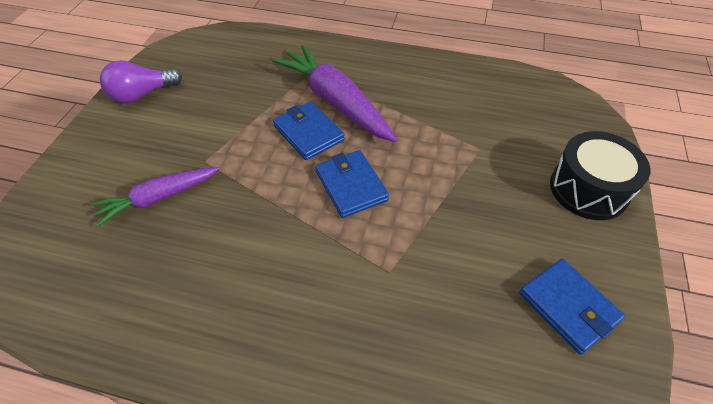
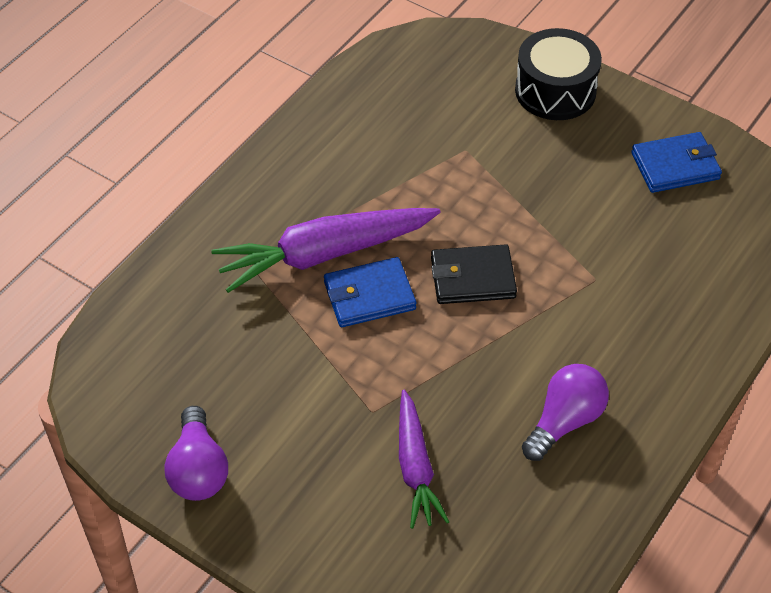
camera: 70 degrees left, 0 degrees up
blue wallet [315,150,389,218] -> black wallet [431,244,517,304]
none -> purple light bulb [522,364,609,461]

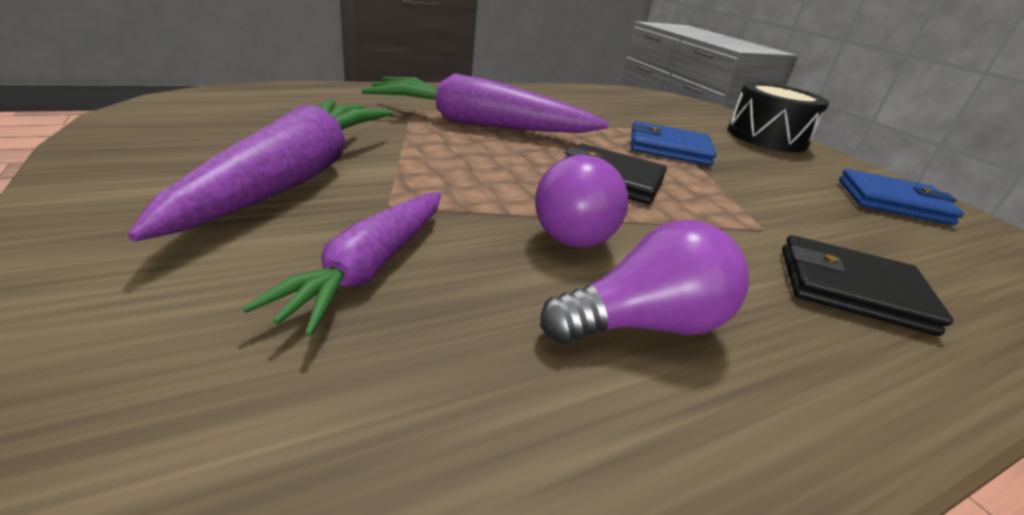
camera: 25 degrees right, 20 degrees down
purple light bulb [164,406,228,501] -> purple light bulb moved to [535,154,629,248]
blue wallet [324,257,416,327] -> blue wallet moved to [631,121,716,166]
none -> purple carrot [128,99,393,241]
none -> black wallet [782,235,953,336]

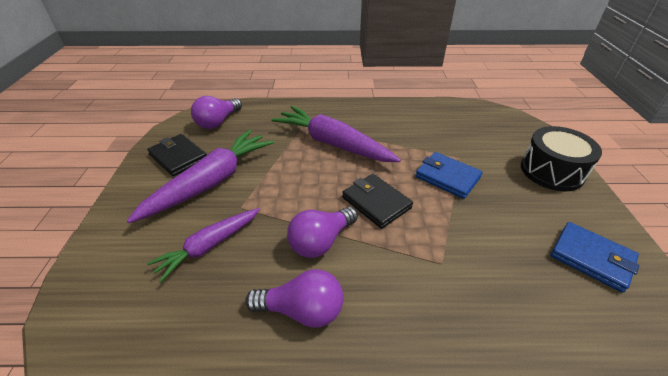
camera: 30 degrees right, 10 degrees up
black wallet [782,235,953,336] -> black wallet moved to [147,134,207,176]
none -> purple light bulb [191,96,242,129]

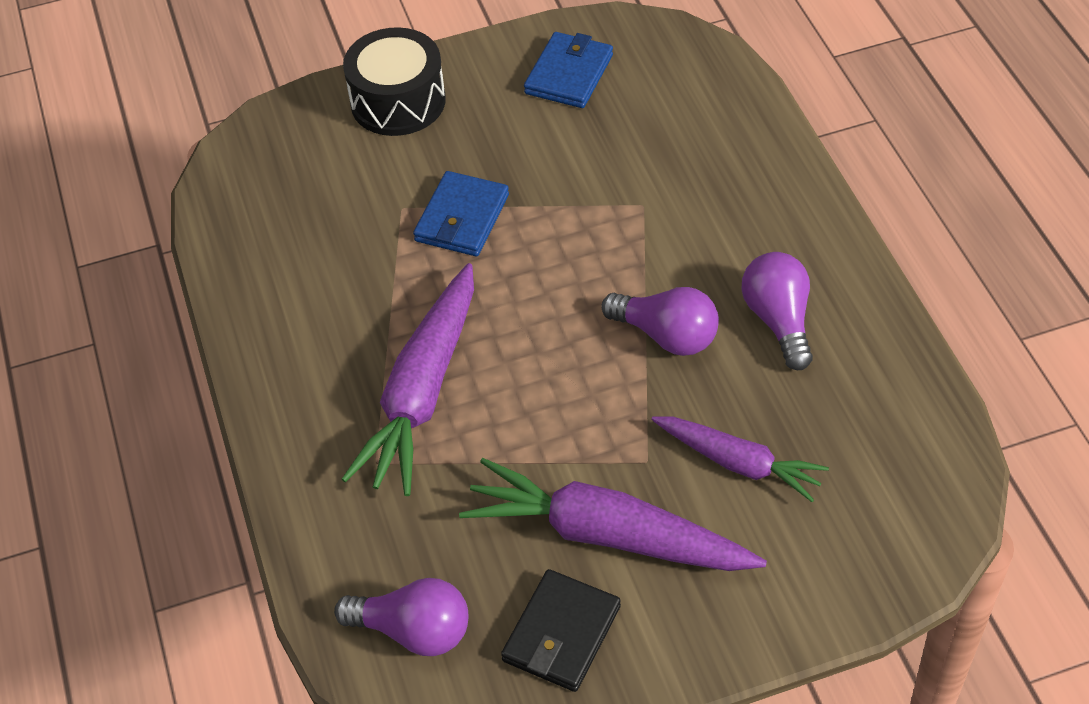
camera: 105 degrees left, 10 degrees up
black wallet [342,174,413,229] -> none

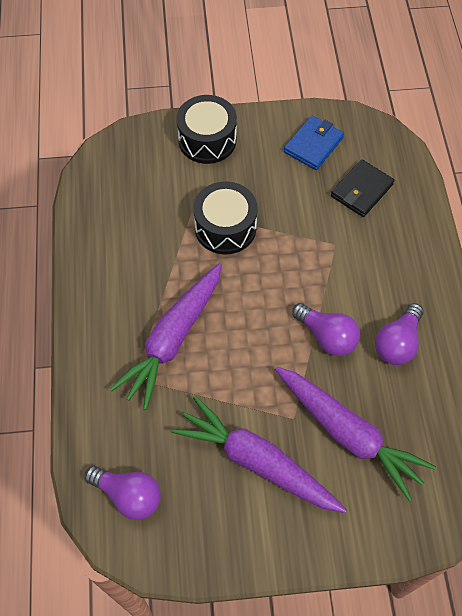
camera: 10 degrees right, 10 degrees up
blue wallet [413,171,509,256] -> black drum [193,181,258,254]
black wallet [501,569,621,692] -> black wallet moved to [331,159,395,217]
purple carrot [652,417,829,502] -> purple carrot [275,366,436,501], size x1.62
purple light bulb [742,252,813,370] -> purple light bulb turned 150 degrees counterclockwise [375,303,424,365]

